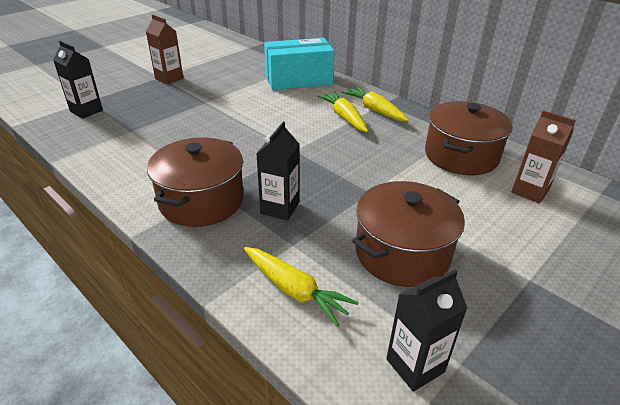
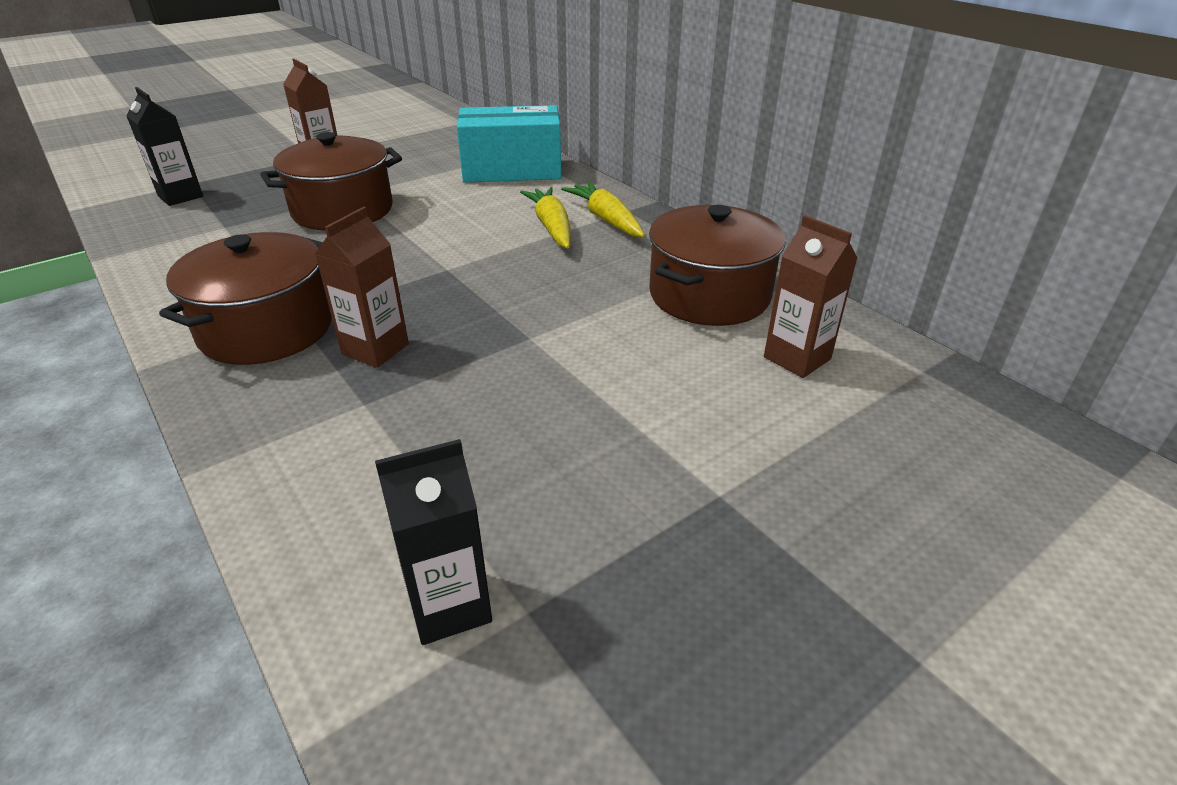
camera: 10 degrees right, 0 degrees up
yellow carrot [244,247,359,327] -> none
black carton [256,122,299,221] -> brown carton [315,207,409,368]
brown pot [352,181,465,287] -> brown pot moved to [260,132,402,231]

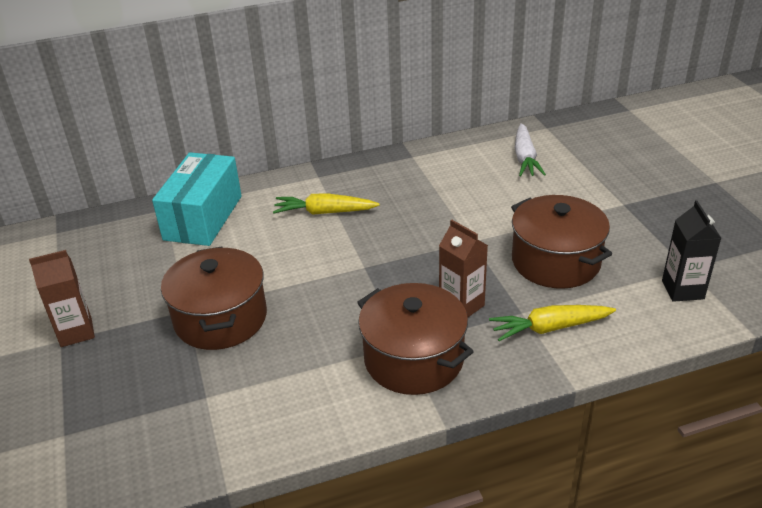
camera: 70 degrees left, 0 degrees up
black carton [126,87,203,206] -> none
yellow carrot [561,182,645,237] -> yellow carrot moved to [489,305,616,341]
brown pot [649,205,786,326] -> brown pot moved to [511,195,612,289]
brown carton [764,215,857,378] -> white carrot [515,123,546,176]

